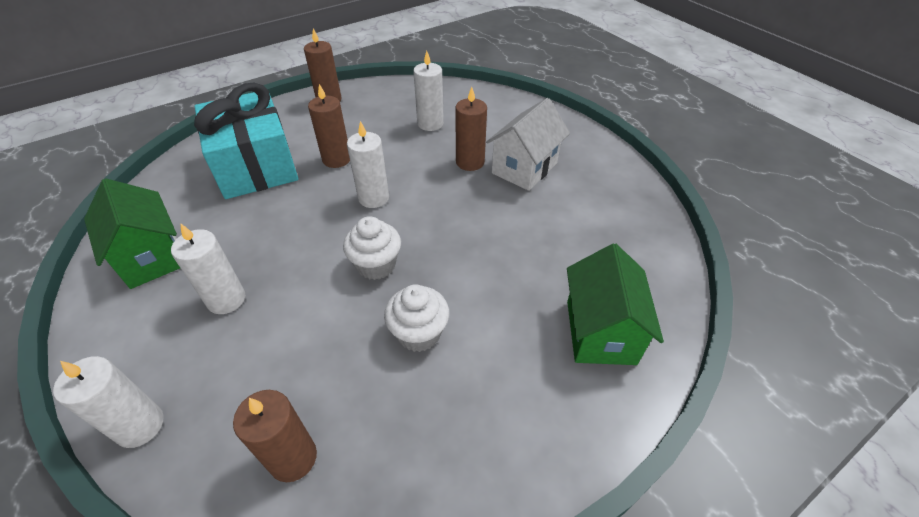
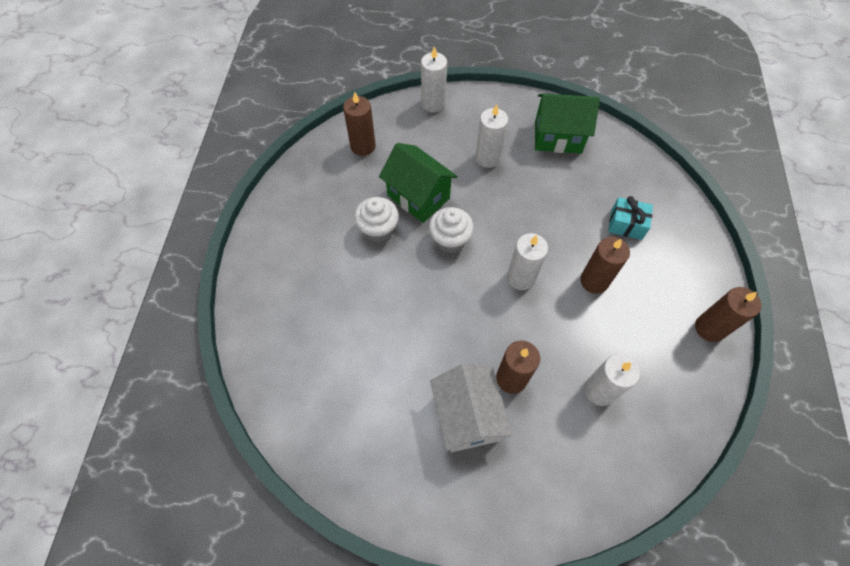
camera: 130 degrees right, 15 degrees up
turquoise gift [194,83,298,199] -> turquoise gift [608,196,653,240], size x0.43
green house [567,244,664,365] -> green house moved to [379,143,458,223]

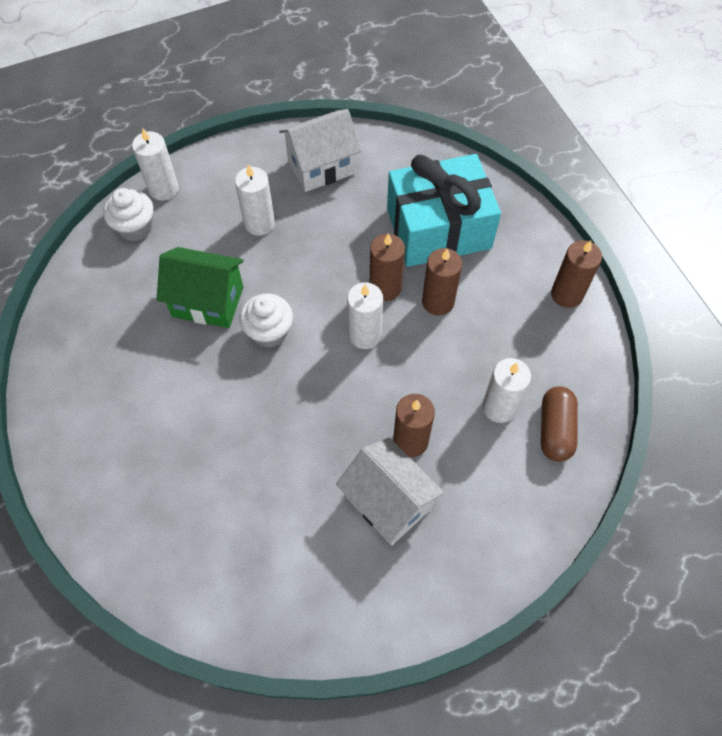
camera: 30 degrees left, 0 degrees up
brown candle [343,92,376,156] -> brown candle moved to [370,233,405,301]
white cupcake [354,197,399,243] -> white cupcake moved to [103,188,153,241]
green house [535,93,600,154] -> white house [279,109,361,192]
turquoise gift [608,196,653,240] -> turquoise gift [387,154,501,267], size x2.31
none -> brown capsule [541,386,578,462]

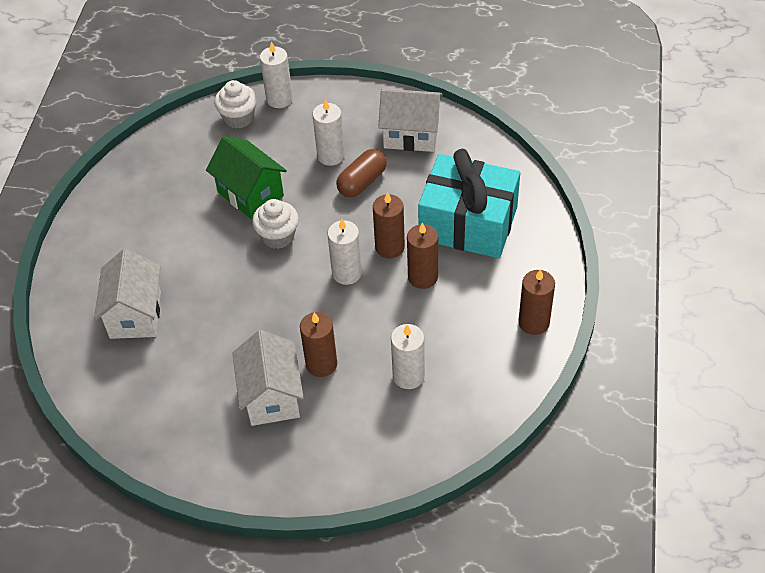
camera: 35 degrees right, 10 degrees down
brown capsule [541,386,578,462] -> brown capsule moved to [336,149,387,198]
none -> white house [94,249,161,339]

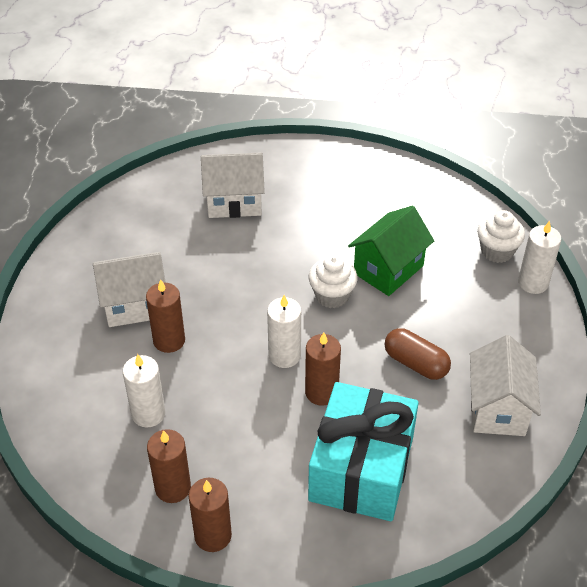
camera: 85 degrees right, 5 degrees down
white candle [312,99,345,166] -> none
brown candle [407,222,438,289] -> brown candle moved to [147,429,191,503]

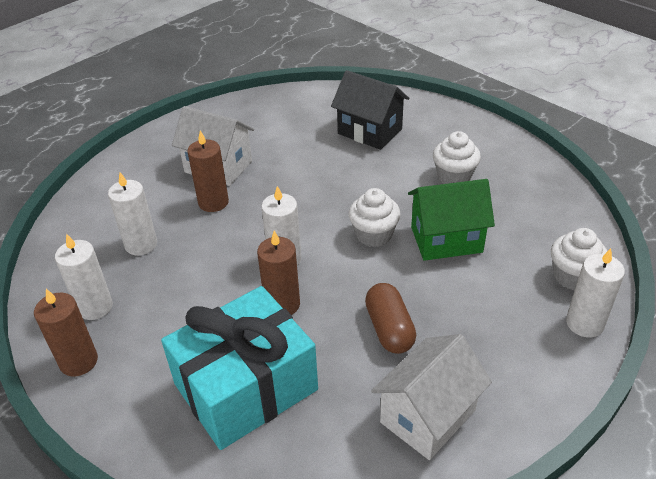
camera: 40 degrees right, 5 degrees down
brown candle [147,429,191,503] -> white candle [55,233,113,320]
white house [201,152,265,218] -> black house [331,70,409,150]
none -> white cupcake [433,131,481,184]

